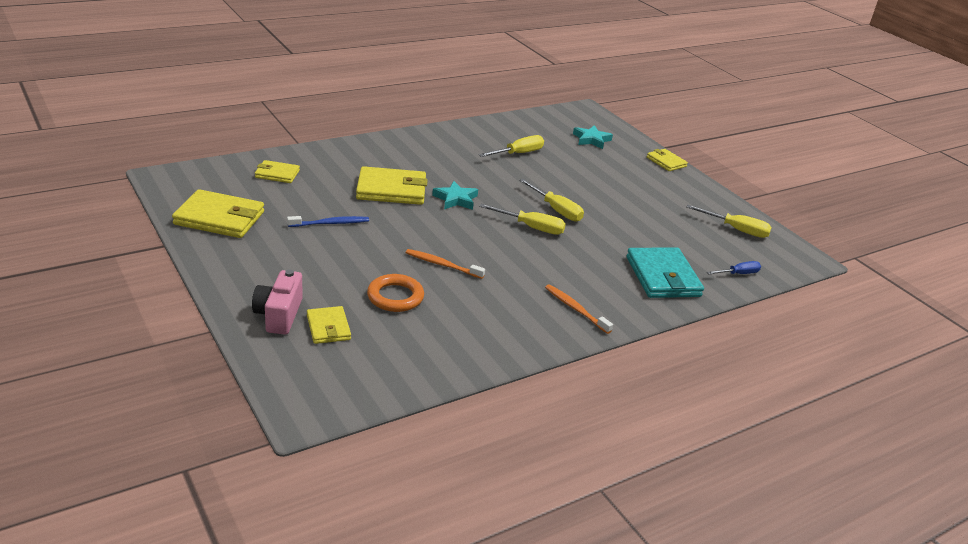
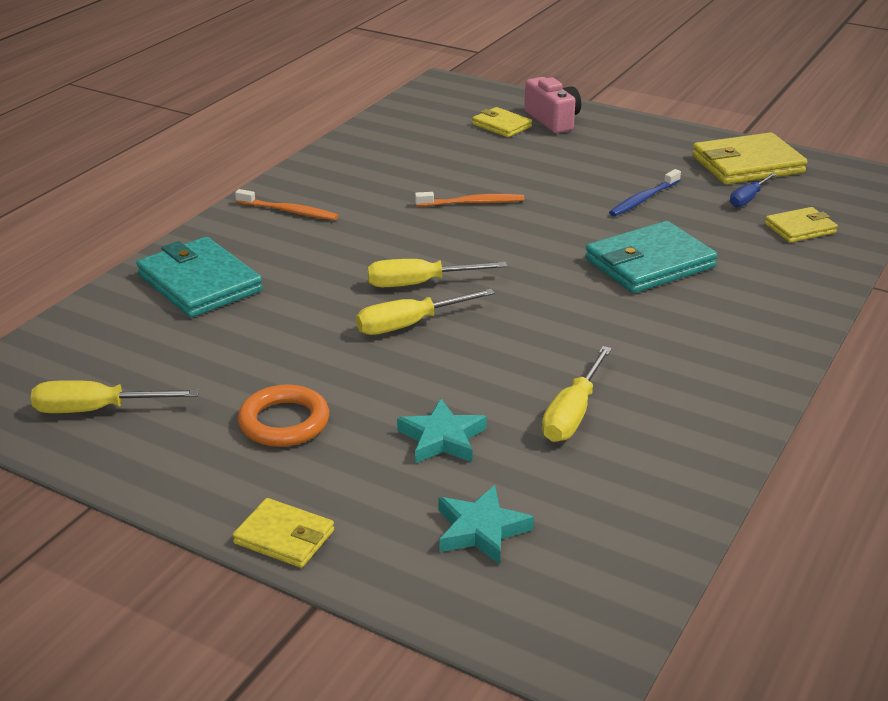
camera: 155 degrees right, 0 degrees up
yellow wallet [356,166,427,205] -> turquoise wallet [585,221,718,293]
orange ring [367,274,424,312] -> orange ring moved to [238,384,329,447]
turquoise star [432,181,478,210] -> turquoise star moved to [397,399,487,463]
yellow screwdriver [519,179,584,222] -> yellow screwdriver turned 45 degrees counterclockwise [356,289,495,335]
blue screwdriver [707,261,761,274] -> blue screwdriver moved to [730,173,777,207]

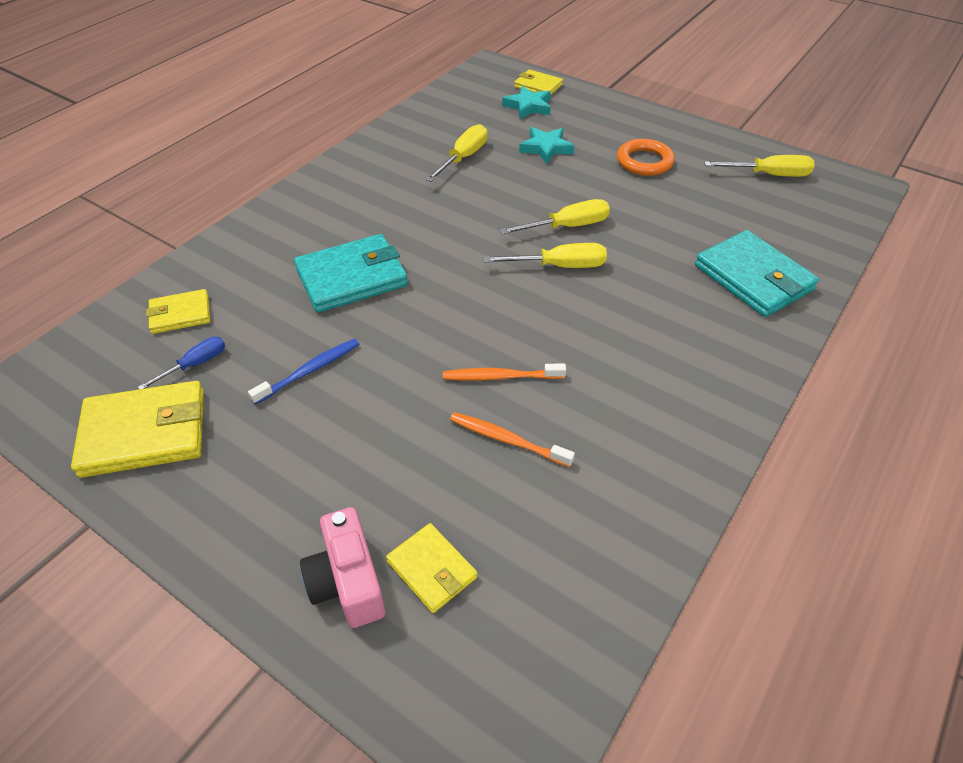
camera: 175 degrees left, 15 degrees up
yellow wallet [232,498,334,568] -> yellow wallet moved to [514,69,563,95]
orange toothbrush [235,189,338,220] -> orange toothbrush moved to [450,412,575,467]

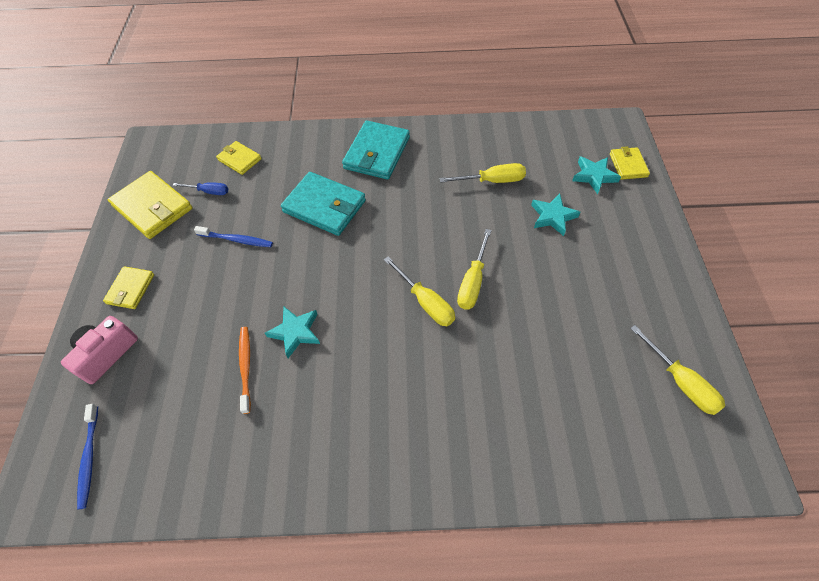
camera: 55 degrees right, 10 degrees up
yellow wallet [386,523,477,613] -> yellow wallet moved to [103,266,154,309]
orange toothbrush [443,364,566,381] -> turquoise star [265,307,320,358]
yellow screwdriver [500,199,610,235] -> yellow screwdriver turned 75 degrees clockwise [457,229,491,310]
orange ring [617,139,675,176] -> none
turquoise wallet [695,230,819,317] -> turquoise wallet moved to [342,120,410,179]
none -> blue toothbrush [77,404,98,509]

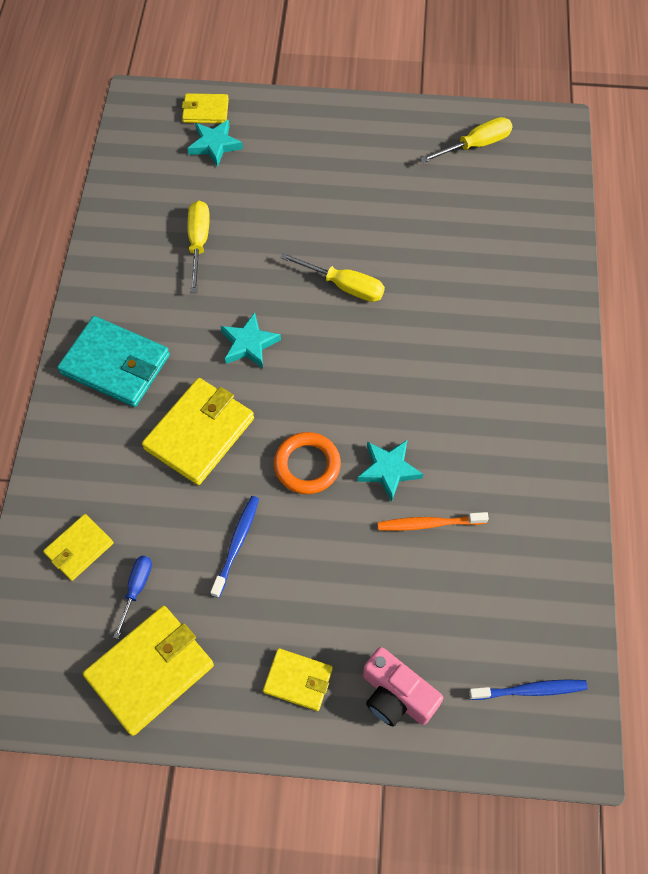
camera: 85 degrees left, 5 degrees up
turquoise wallet [281,172,366,236] -> yellow wallet [142,378,254,485]
yellow screwdriver [384,257,455,326] -> none
turquoise star [531,194,580,236] -> turquoise star moved to [221,312,281,369]
none -> orange ring [274,432,341,494]

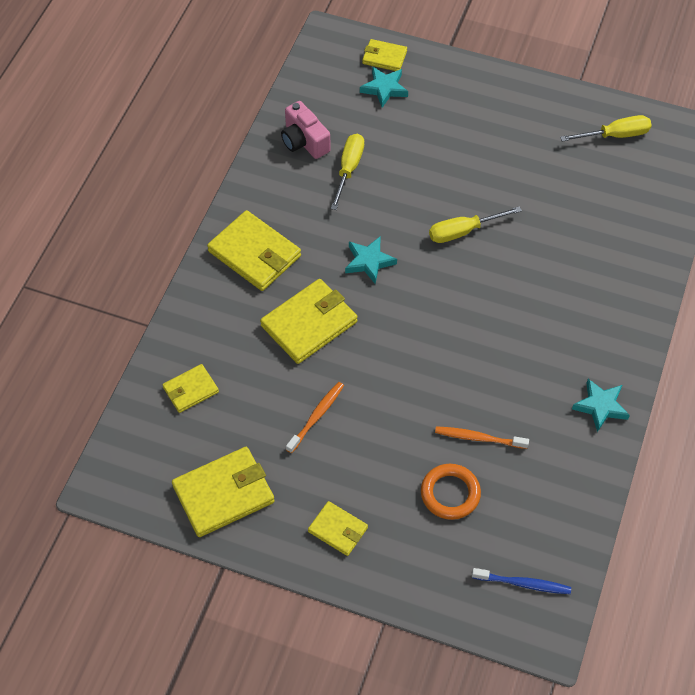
camera: 15 degrees right, 5 degrees down
turquoise wallet [57,316,170,407] -> yellow wallet [207,210,301,291]
blue screwdriver [113,556,152,639] -> none
blue toothbrush [210,496,259,598] -> orange toothbrush [286,382,344,453]
orange ring [274,432,341,494] -> orange ring moved to [421,464,481,520]
yellow screwdriver [280,253,385,302] -> yellow screwdriver turned 120 degrees clockwise [429,206,522,243]
turquoise star [357,440,423,502] -> turquoise star moved to [572,379,630,432]
pink camera [363,647,443,727] -> pink camera moved to [281,101,331,159]

